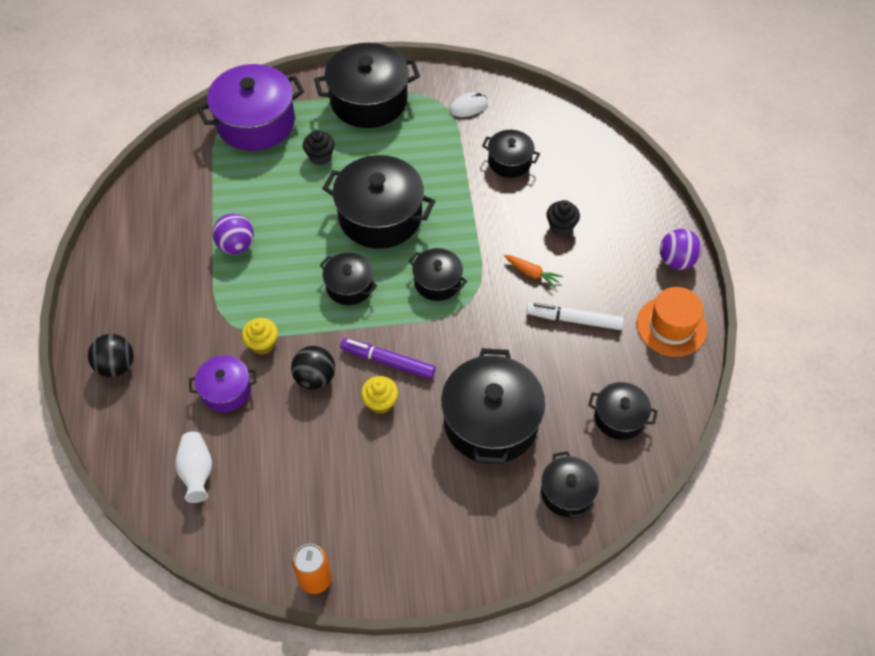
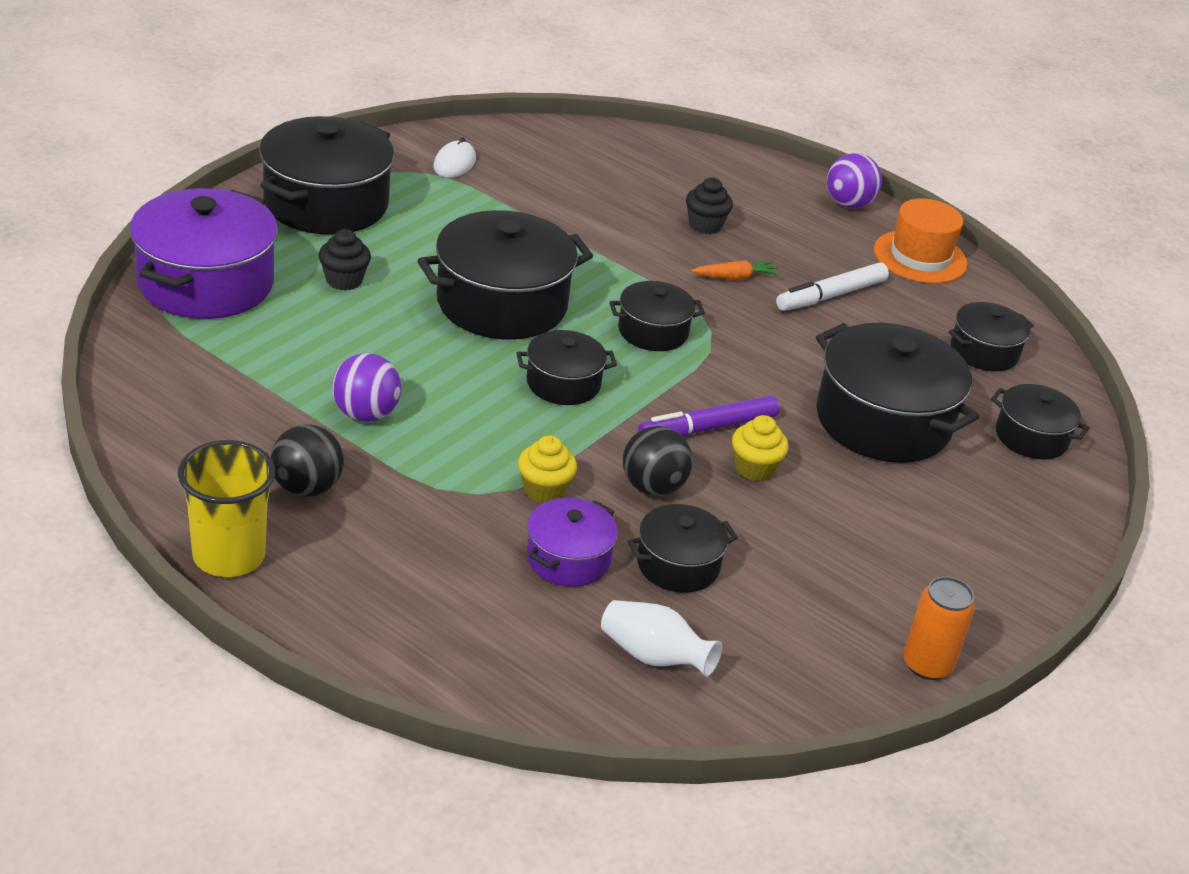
camera: 50 degrees left, 20 degrees down
black ball [88,334,134,377] -> black ball moved to [270,424,344,497]
black pot [482,130,540,178] -> black pot moved to [628,504,738,593]
none -> yellow cup [178,440,275,577]

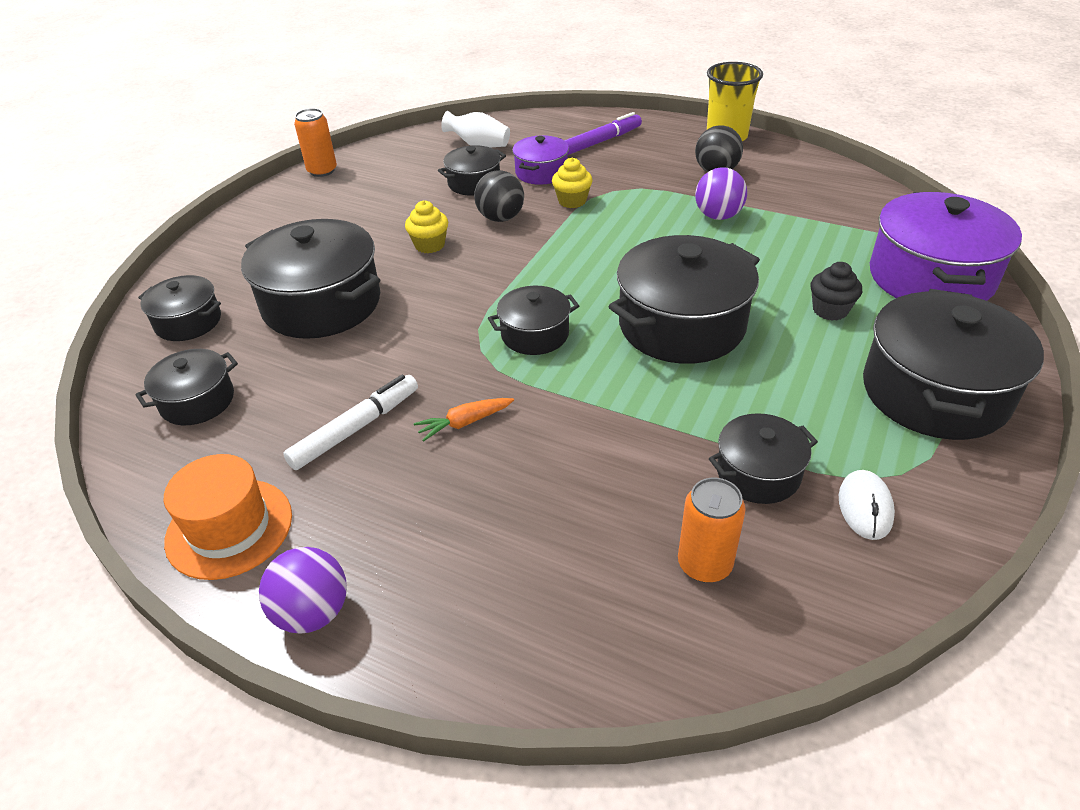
camera: 175 degrees right, 5 degrees up
black pot [516,330,617,405] -> black pot moved to [709,413,818,504]
purple marker [638,396,779,437] -> purple marker moved to [564,112,642,155]
black cupcake [686,177,733,234] -> none
none -> orange can [678,478,745,583]

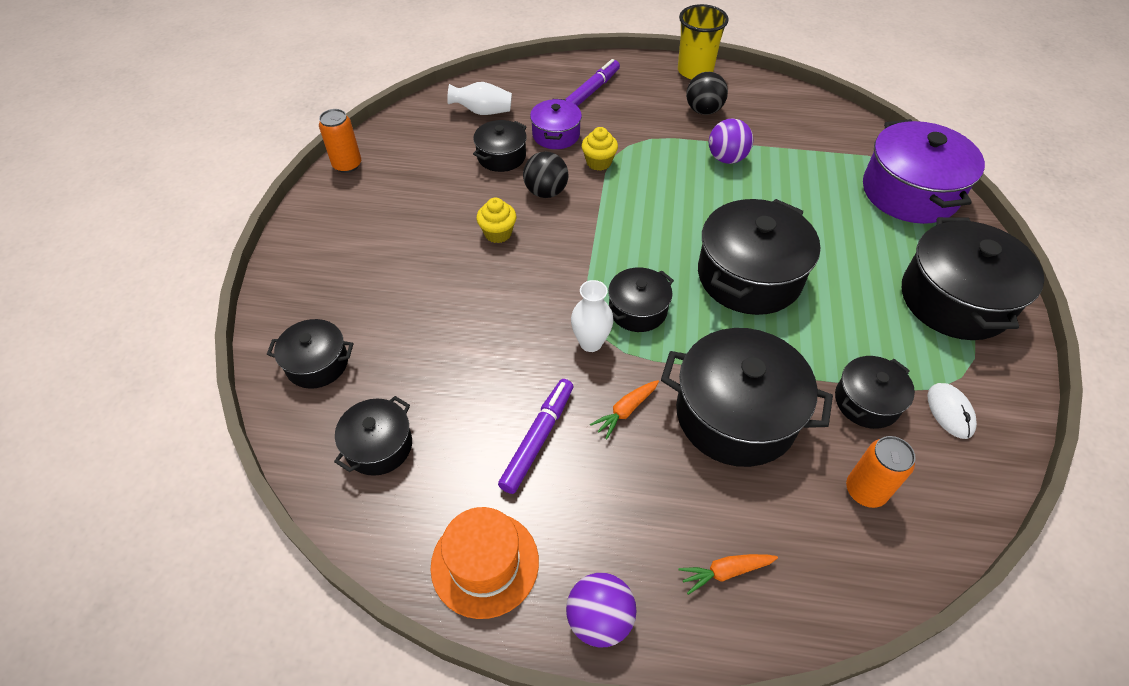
camera: 20 degrees left, 10 degrees up
black pot [241,219,380,339] -> black pot moved to [661,328,833,467]
white marker [283,375,418,470] -> purple marker [498,379,573,494]
black cupcake [810,262,862,321] -> none
none -> white vase [571,280,613,352]
none -> orange carrot [678,554,778,595]

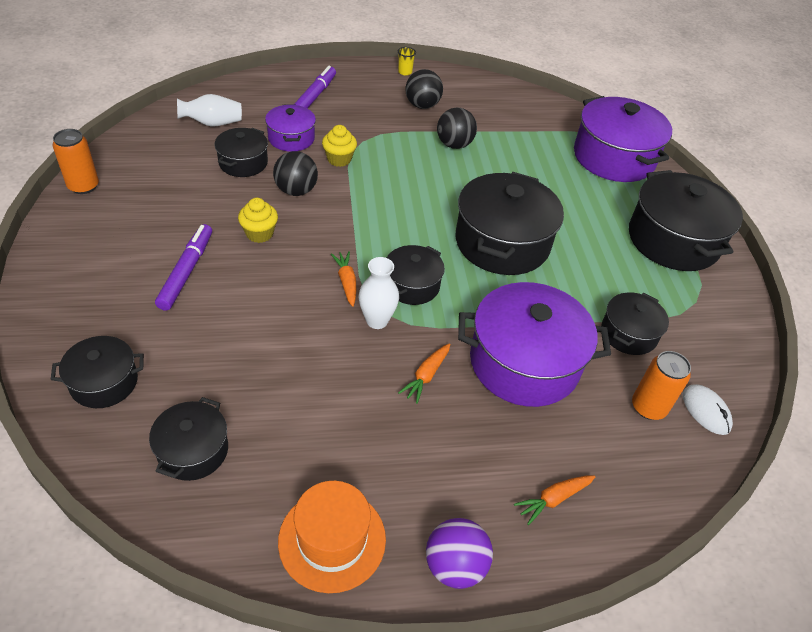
camera: 20 degrees left, 5 degrees down
purple marker [498,379,573,494] -> purple marker moved to [155,224,212,311]
black pot [661,328,833,467] -> purple pot [458,282,611,407]
yellow cup [678,4,729,79] -> yellow cup [398,47,416,75], size x0.43
purple ball [709,118,753,164] -> black ball [437,108,477,149]
white mouse [928,383,977,439] -> white mouse moved to [683,384,733,435]
none -> orange carrot [331,251,357,307]

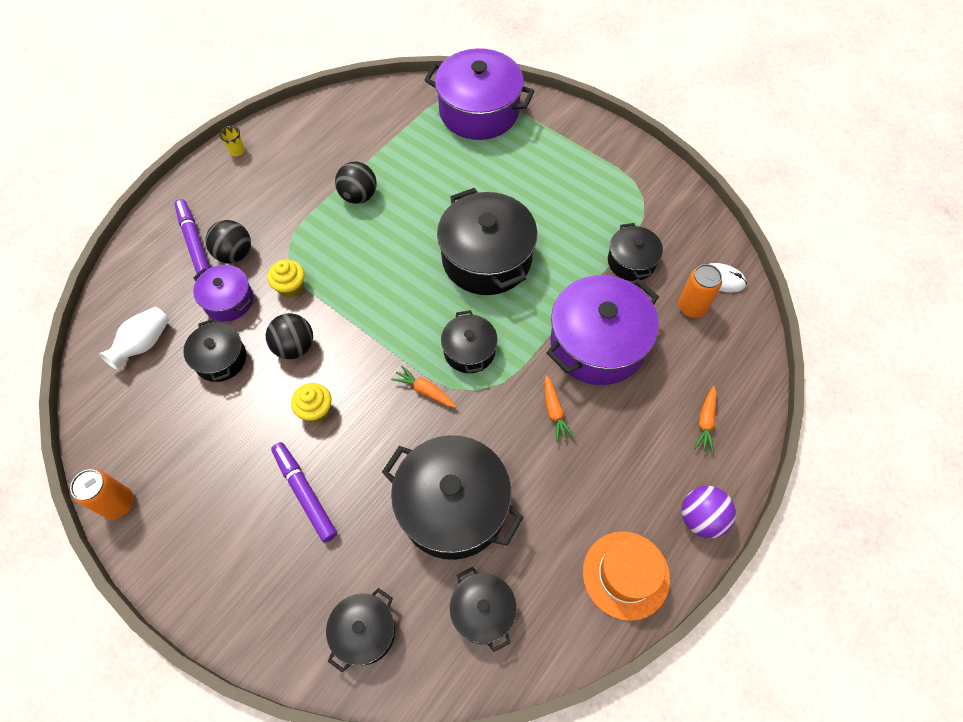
camera: 40 degrees left, 15 degrees up
white vase [359,257,399,329] -> none
black ball [406,69,443,109] -> black ball moved to [205,220,251,263]
black pot [629,170,743,271] -> black pot moved to [382,435,524,560]

